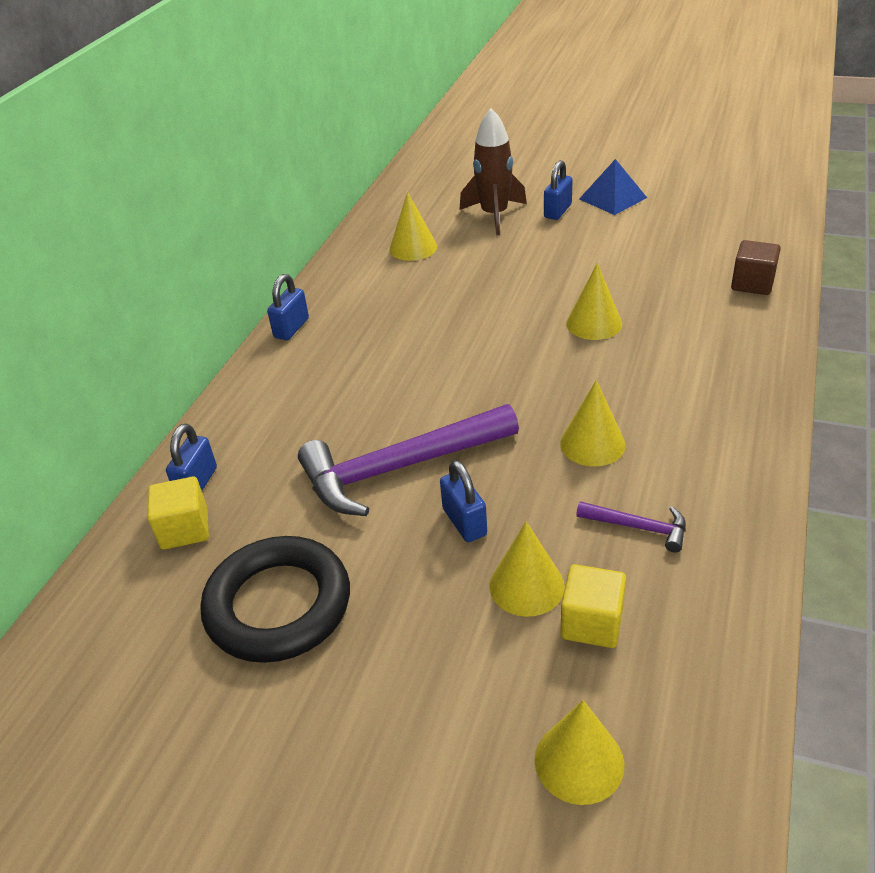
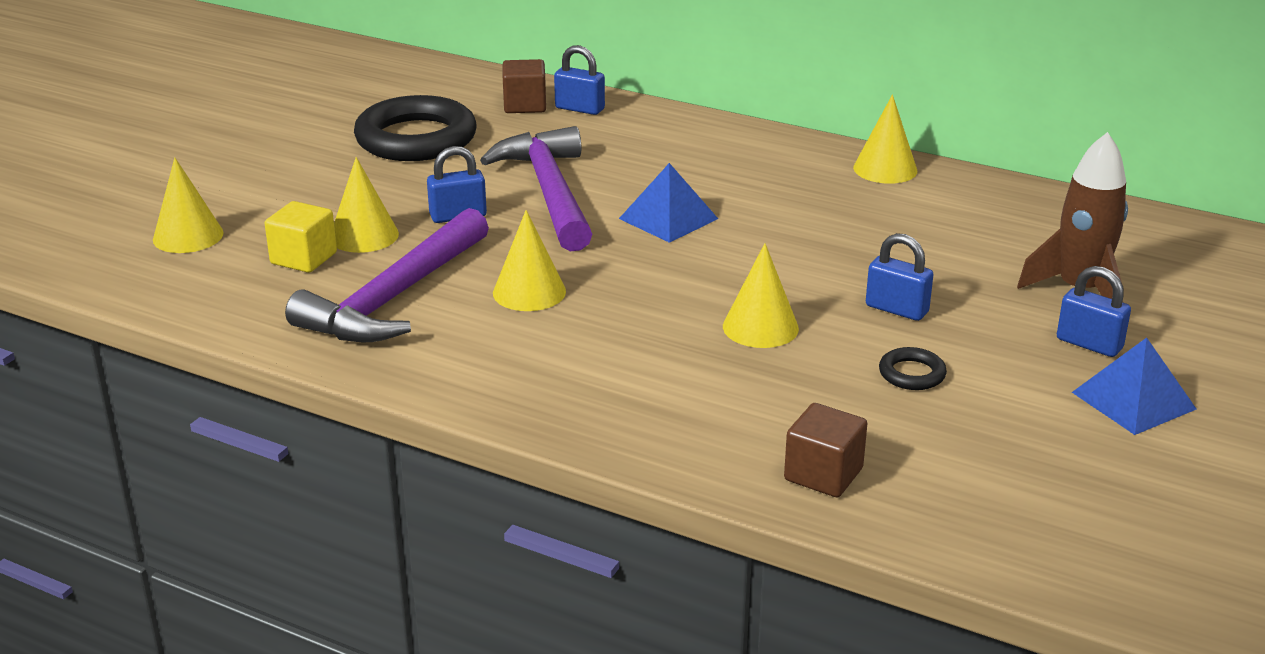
camera: 95 degrees right, 10 degrees down
yellow cube [148,477,209,550] -> brown cube [503,59,546,113]
blue padlock [267,274,309,340] -> blue padlock moved to [866,233,934,321]
yellow cone [389,192,437,261] -> yellow cone moved to [853,94,917,184]
purple hammer [576,501,686,553] -> purple hammer [285,208,489,342], size x2.21
none -> blue pyramid [619,163,718,243]
none -> black ring [879,347,947,390]

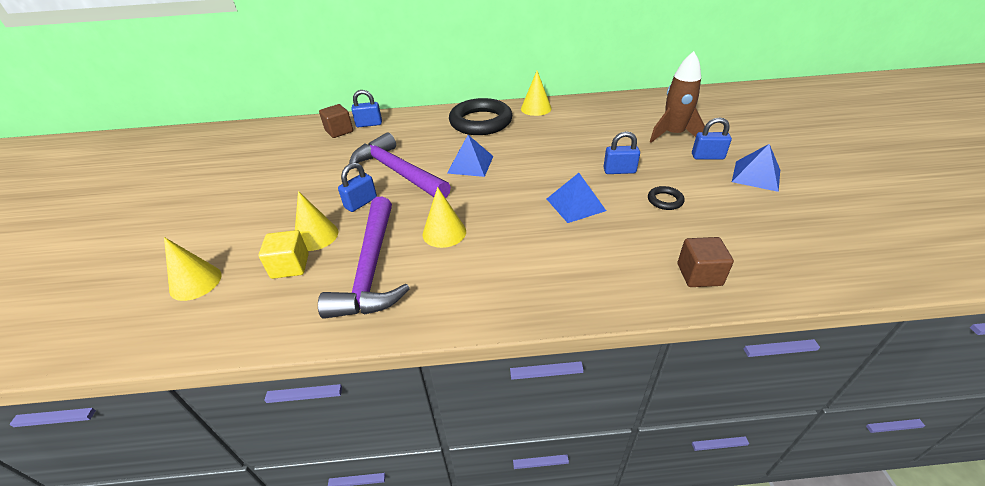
camera: 30 degrees left, 10 degrees up
black ring [354,95,477,161] -> black ring moved to [449,98,512,135]
yellow cone [723,243,799,348] -> blue pyramid [547,173,606,223]

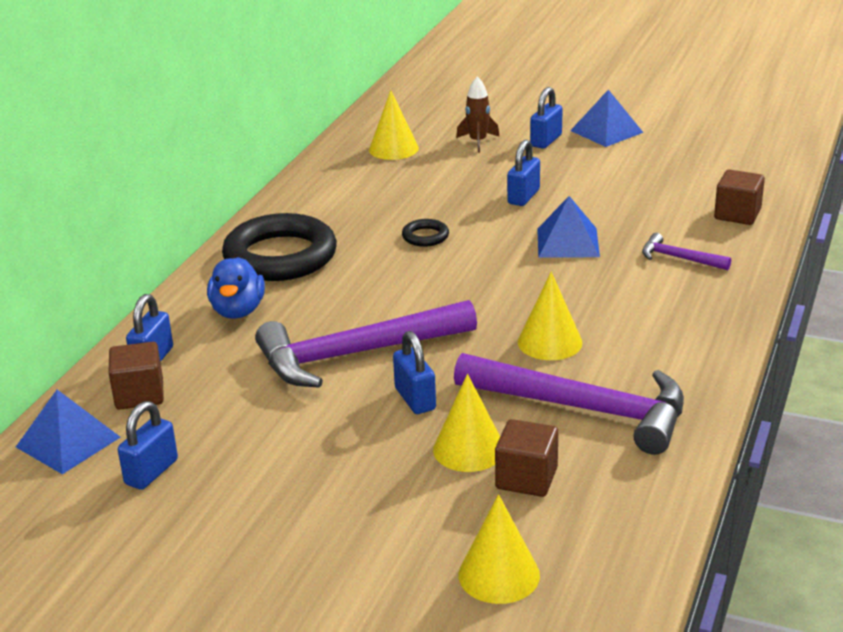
camera: 65 degrees left, 10 degrees down
yellow cube [258,230,309,279] -> brown cube [495,419,558,497]
blue pyramid [447,135,493,177] -> blue pyramid moved to [16,390,121,474]
yellow cone [521,71,552,116] -> yellow cone moved to [369,90,419,160]
black ring [648,186,685,210] -> black ring moved to [402,219,449,247]
brown rocket [650,51,705,143] -> brown rocket [456,76,500,153], size x0.59
none -> blue padlock [118,401,178,490]
none -> blue duck [207,257,265,319]
none -> purple hammer [642,233,731,270]

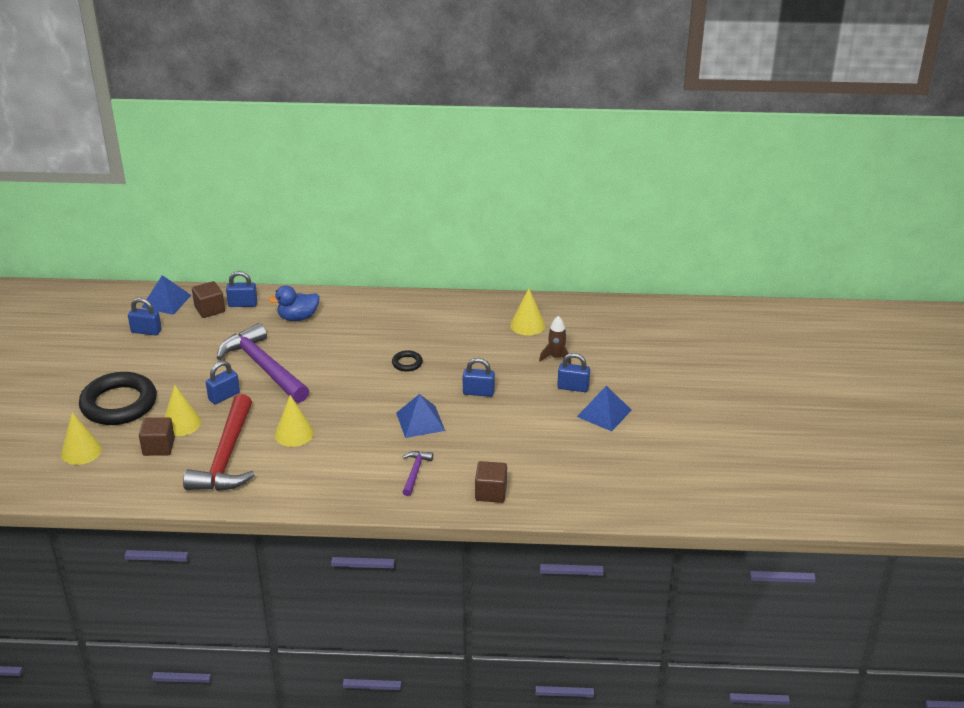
camera: 70 degrees right, 5 degrees up
black ring [222,213,337,281] -> black ring moved to [79,372,157,425]
purple hammer [454,353,684,455] -> red hammer [183,394,255,491]

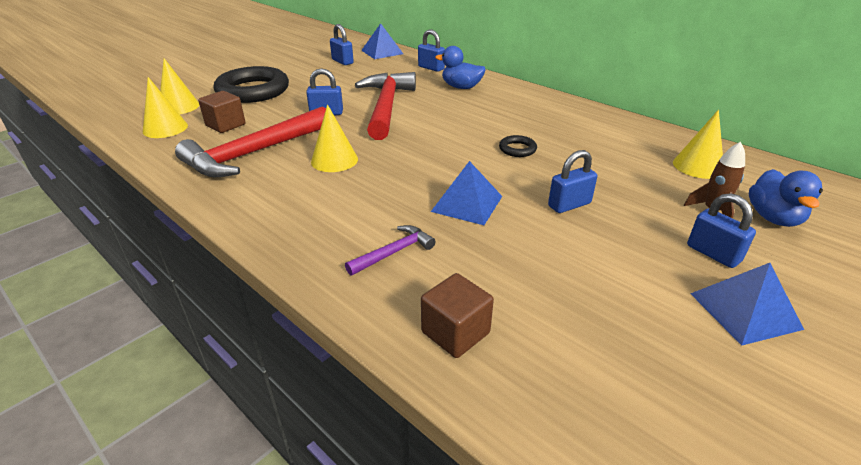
camera: 40 degrees right, 0 degrees up
yellow cone [164,385,201,436] -> yellow cone moved to [143,77,188,138]
brown cube [192,281,225,318] -> none
purple hammer [217,323,309,403] -> red hammer [355,72,416,140]
blue padlock [463,358,495,397] -> blue padlock turned 75 degrees counterclockwise [548,150,597,213]
none -> blue duck [749,169,823,227]

